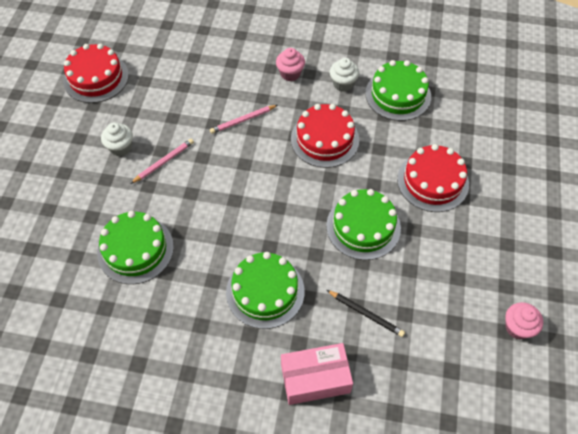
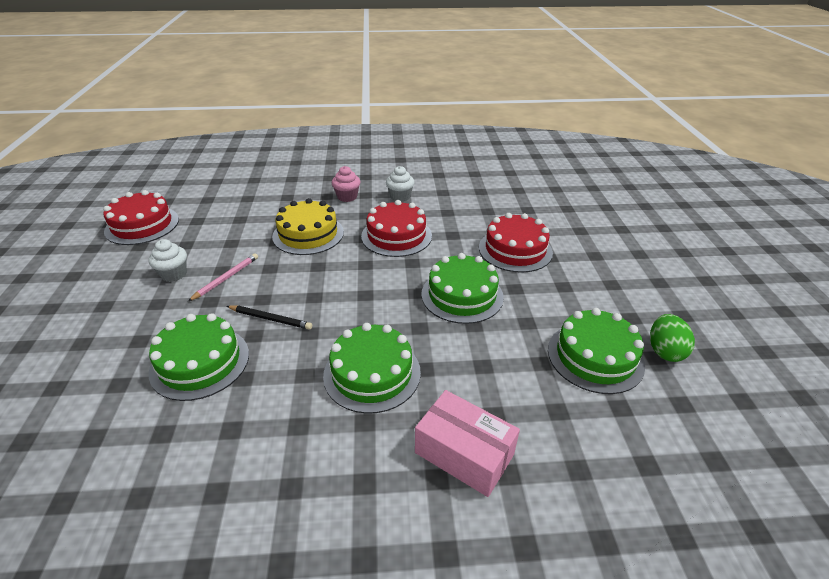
camera: 15 degrees left, 20 degrees down
pink pencil [210,105,278,134] -> yellow cake [272,198,344,255]
pink box [281,343,353,405] -> pink box turned 60 degrees clockwise [415,390,520,497]
black pencil [327,290,405,337] -> black pencil moved to [227,306,312,330]
green cake [365,60,431,121] -> green cake moved to [548,308,645,394]
pink cupcake [505,302,543,340] -> green egg [650,314,695,362]

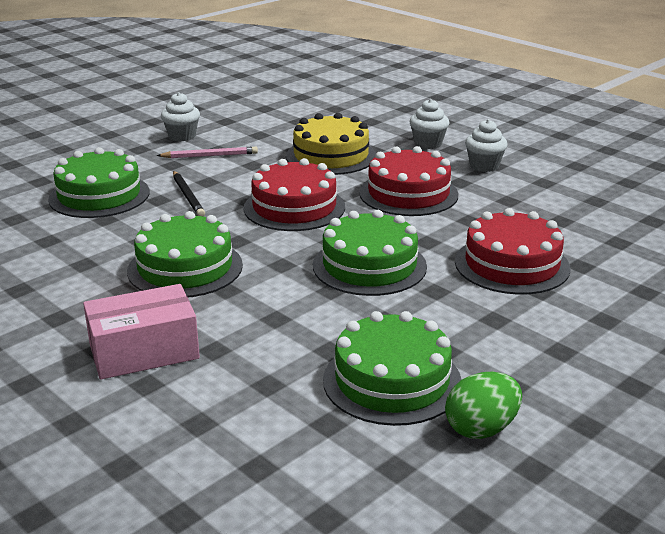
camera: 50 degrees right, 10 degrees down
red cake [103,190,179,245] -> red cake moved to [244,158,345,231]
pink cupcake [332,166,361,202] -> white cupcake [409,99,450,149]
pink box [415,390,520,497] -> pink box turned 75 degrees clockwise [83,284,200,380]

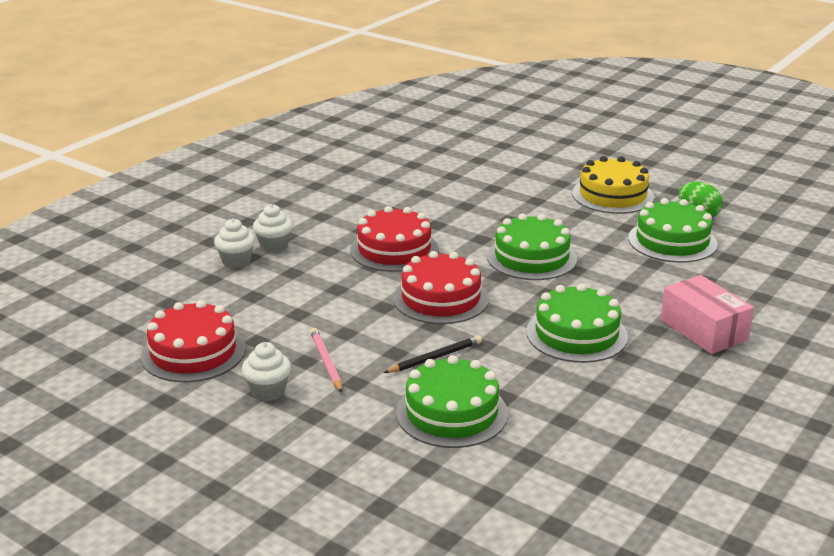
camera: 100 degrees left, 0 degrees up
yellow cake [286,113,376,175] -> yellow cake moved to [572,156,654,214]
red cake [455,208,571,295] -> red cake moved to [141,300,246,382]
white cupcake [465,119,508,172] -> white cupcake moved to [214,218,255,269]

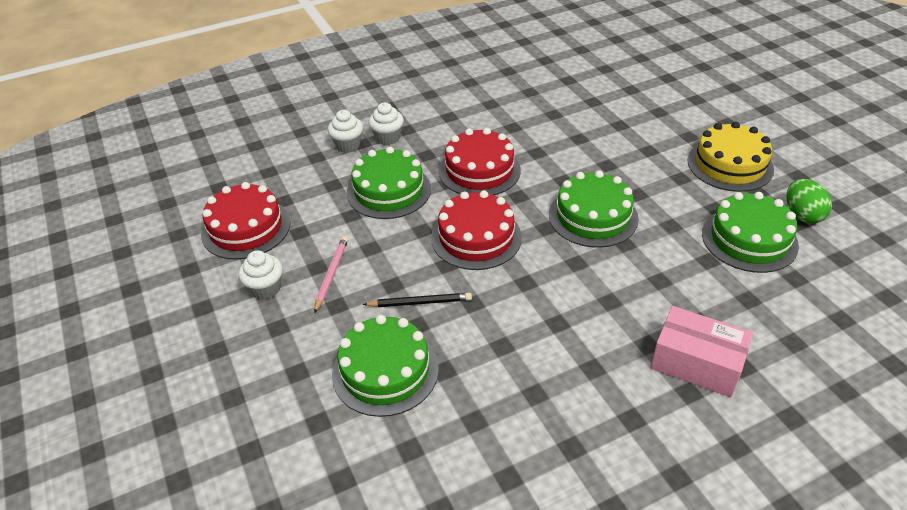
camera: 30 degrees right, 15 degrees up
green cake [526,284,628,363] -> green cake moved to [347,147,431,219]
pink box [660,275,754,354] -> pink box turned 60 degrees counterclockwise [651,306,753,398]

